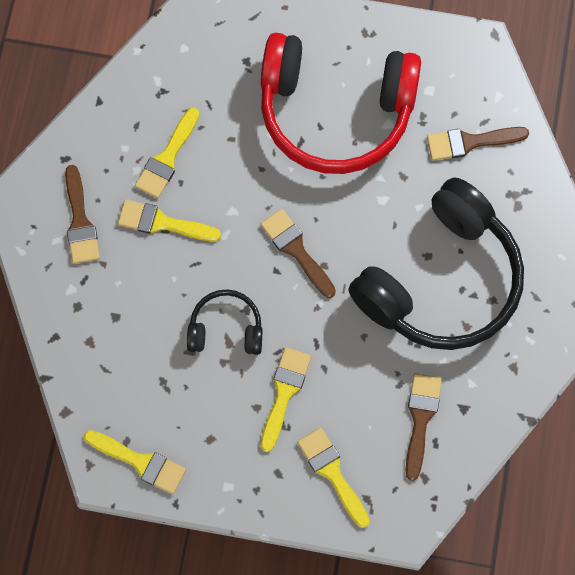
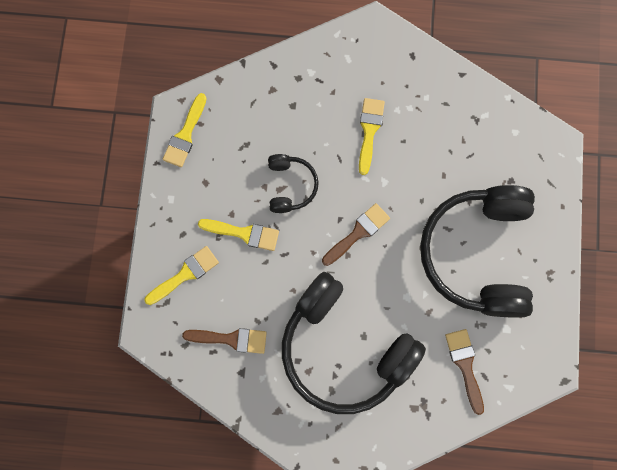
camera: 85 degrees right, 5 degrees up
brown brush [65,165,100,264] -> none
yellow brush [135,107,200,198] -> none
red headphones [261,33,421,174] -> black headphones [420,185,535,318]

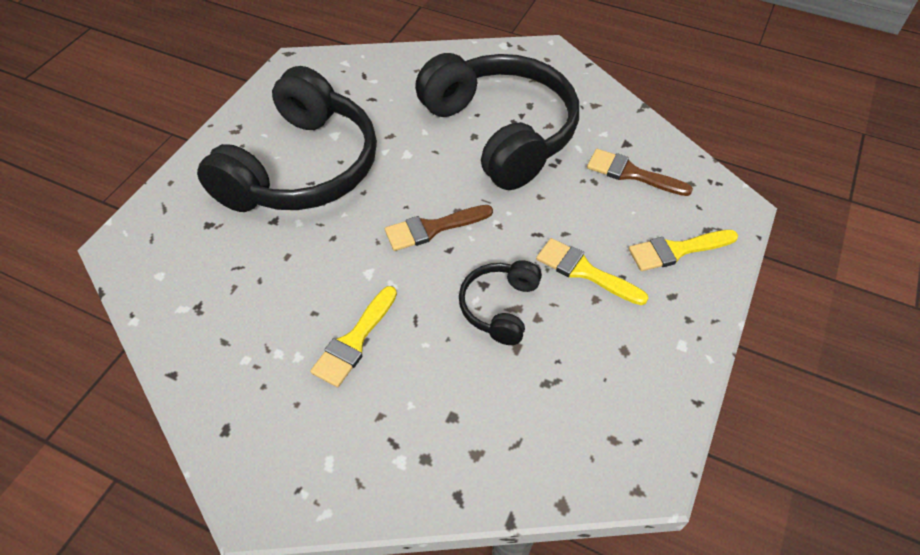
camera: 160 degrees left, 25 degrees down
yellow brush [163,93,207,167] -> none
brown brush [445,329,484,415] -> none

